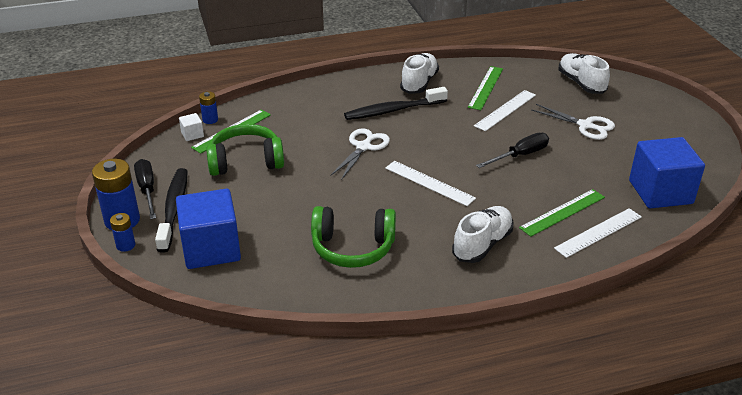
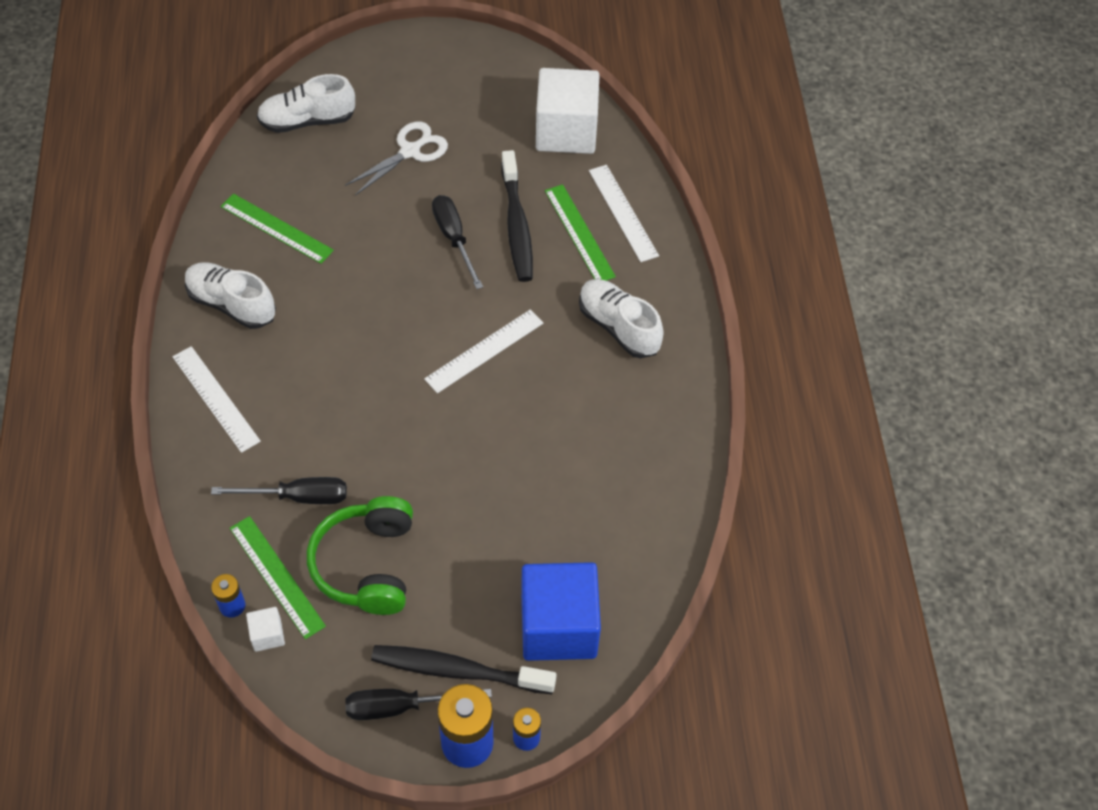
camera: 80 degrees left, 20 degrees up
green headphones [311,206,396,268] -> none
white scissors [331,128,390,180] -> none
black toothbrush [344,87,448,120] -> black toothbrush moved to [501,150,533,282]
white ruler [474,90,536,131] -> white ruler moved to [172,346,261,453]
blue cube [629,137,705,208] -> white cube [536,68,599,154]
none -> black screwdriver [211,477,347,504]

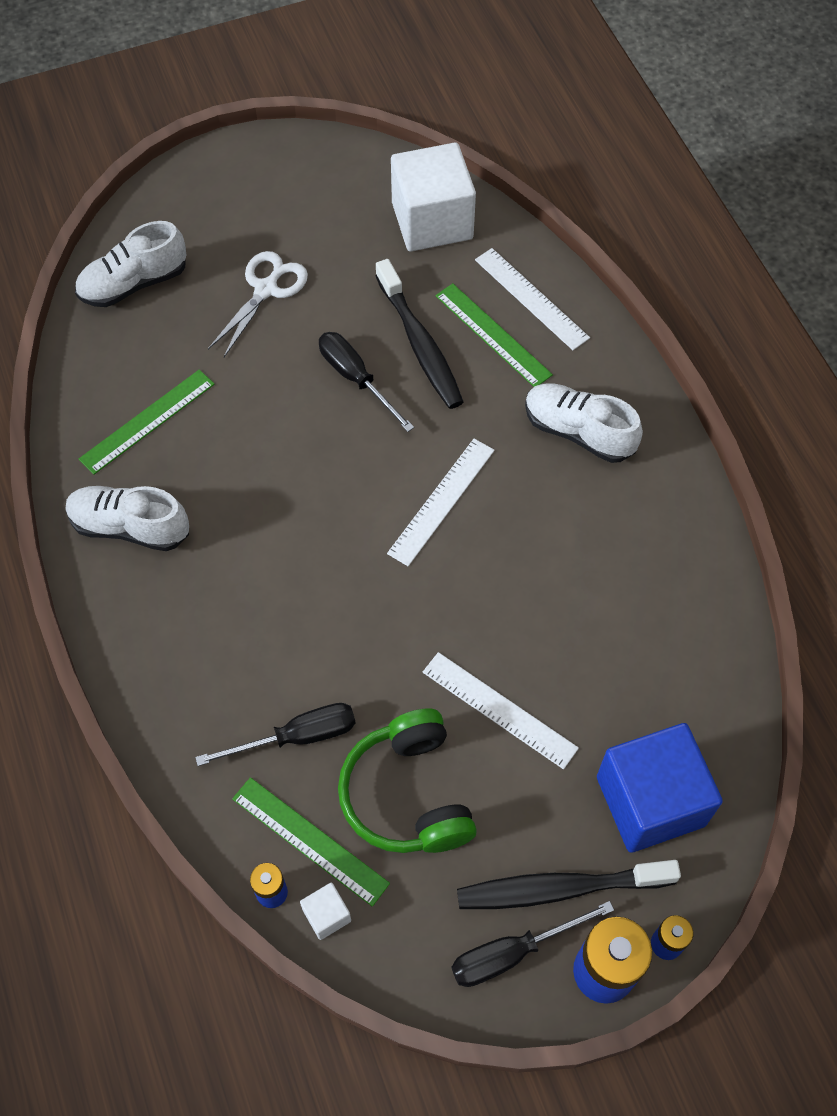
camera: 15 degrees left, 5 degrees up
white ruler [172,346,261,453] -> white ruler moved to [423,652,579,769]
green ruler [220,194,334,264] -> green ruler turned 60 degrees counterclockwise [79,370,215,475]

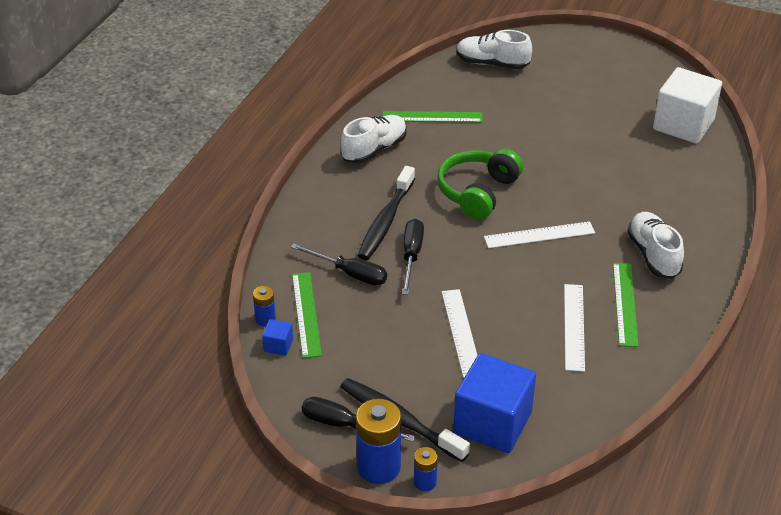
camera: 45 degrees right, 20 degrees down
white shoe [65,486,189,551] -> white shoe turned 75 degrees clockwise [341,115,407,164]
white scissors [208,251,308,357] -> none
white cube [300,883,351,940] -> blue cube [262,319,293,356]
black screwdriver [319,332,414,432] -> black screwdriver moved to [402,219,424,295]
green headphones [338,708,477,853] -> green headphones moved to [437,149,523,220]
black toothbrush [375,259,463,409] -> black toothbrush moved to [358,166,415,260]
green ruler [435,283,553,387] -> green ruler moved to [613,263,639,347]
white ruler [475,248,590,350] -> white ruler moved to [564,284,585,372]

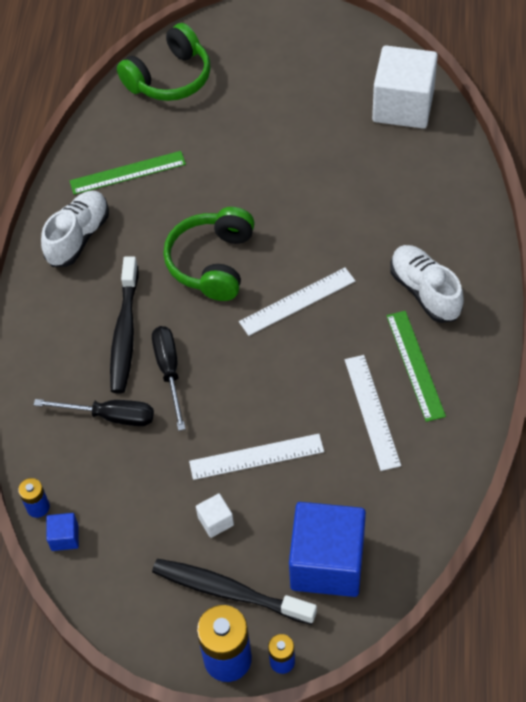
camera: 15 degrees left, 15 degrees up
green ruler [292,272,322,358] -> none
black screwdriver [302,397,416,442] -> none
white ruler [442,289,477,378] -> white ruler turned 75 degrees counterclockwise [189,434,324,480]
white shoe [456,30,532,69] -> green headphones [117,23,211,101]
none -> white cube [196,494,234,538]

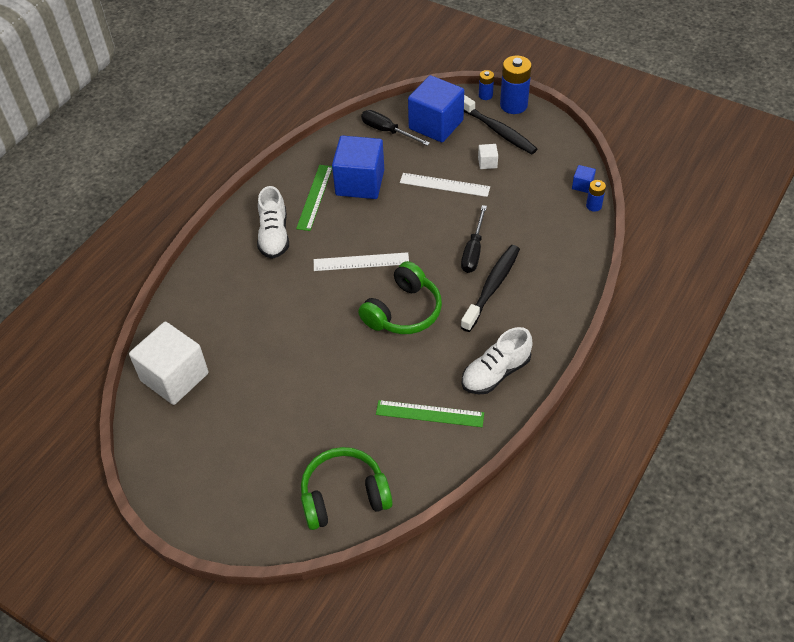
camera: 155 degrees left, 5 degrees down
black screwdriver [34,399,154,426] -> black screwdriver moved to [361,110,430,146]
white ruler [345,355,401,471] -> blue cube [332,135,384,199]

